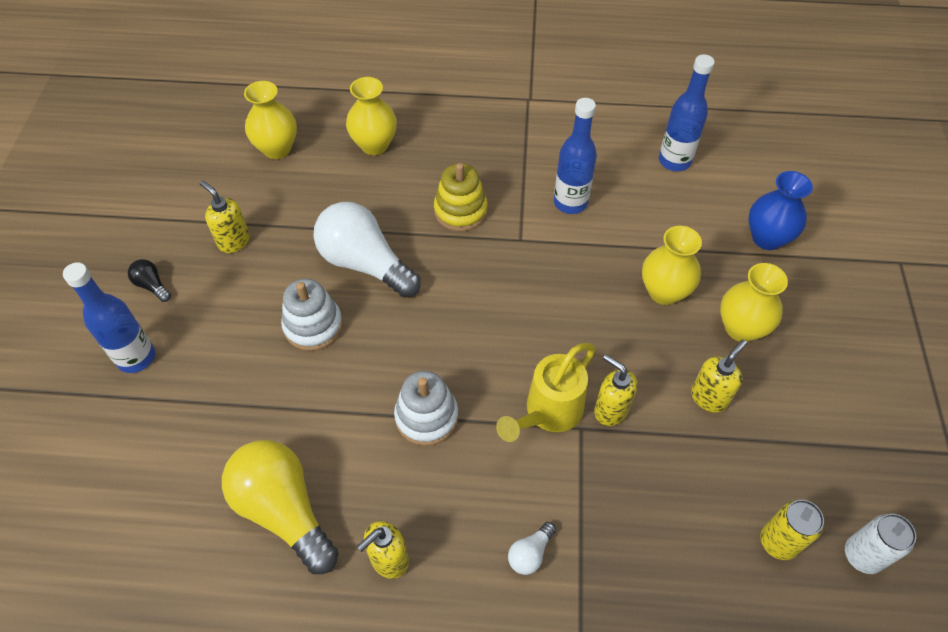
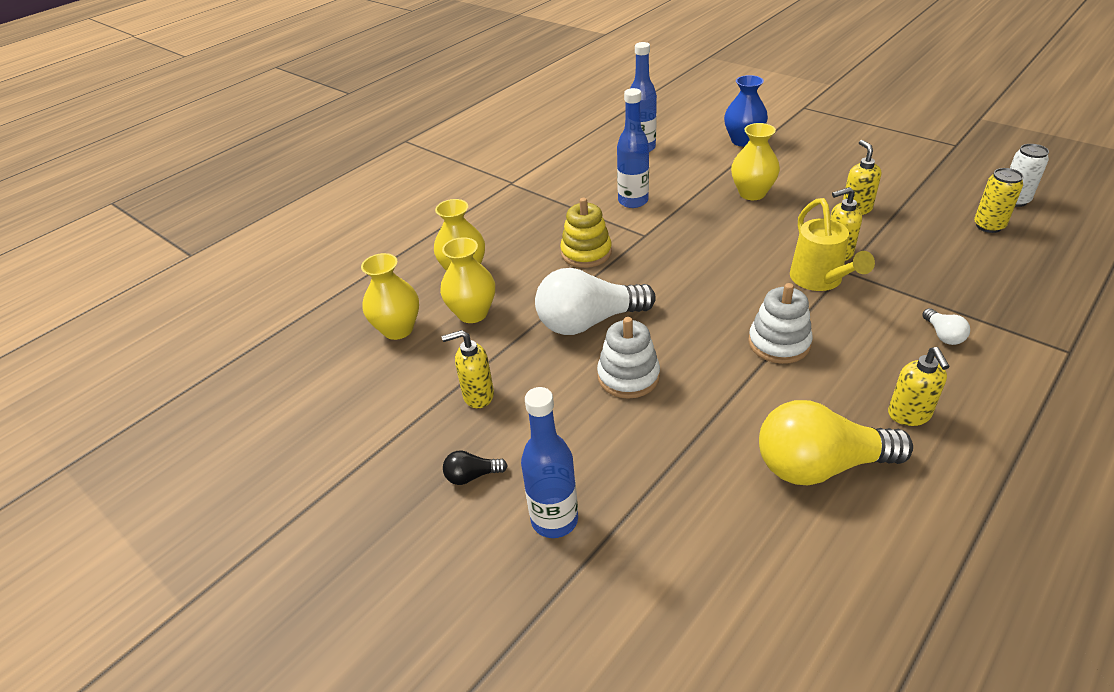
camera: 50 degrees left, 15 degrees down
yellow vase [720,263,788,342] -> yellow vase moved to [440,237,495,323]

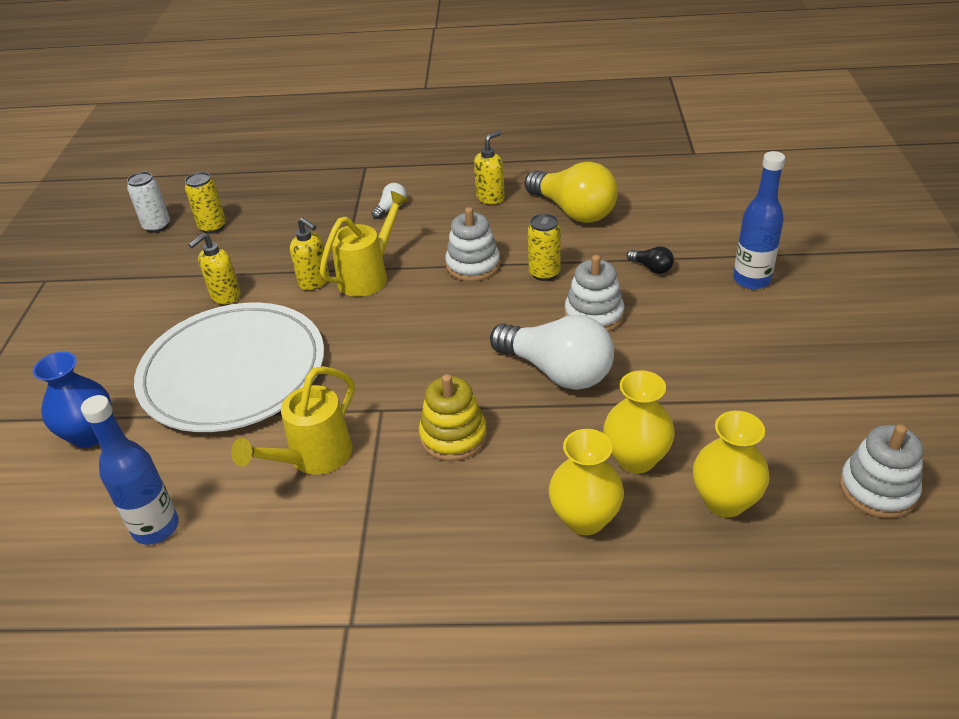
camera: 130 degrees left, 0 degrees up
yellow soap dispenser [442,330,494,408] -> none
black light bulb [443,450,508,485] -> black light bulb moved to [627,246,674,274]
blue bottle [617,88,649,208] -> yellow watering can [231,366,355,475]
yellow vase [731,123,780,200] -> white plate [134,303,324,432]
none -> yellow can [528,214,561,281]
none -> white stacking toy [840,424,923,518]

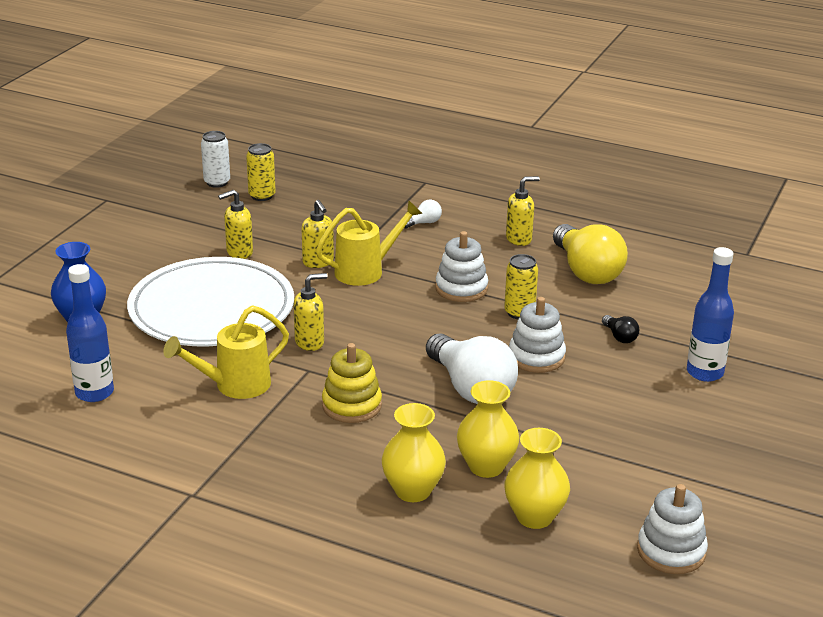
camera: 20 degrees right, 10 degrees down
none -> yellow soap dispenser [293,273,328,351]

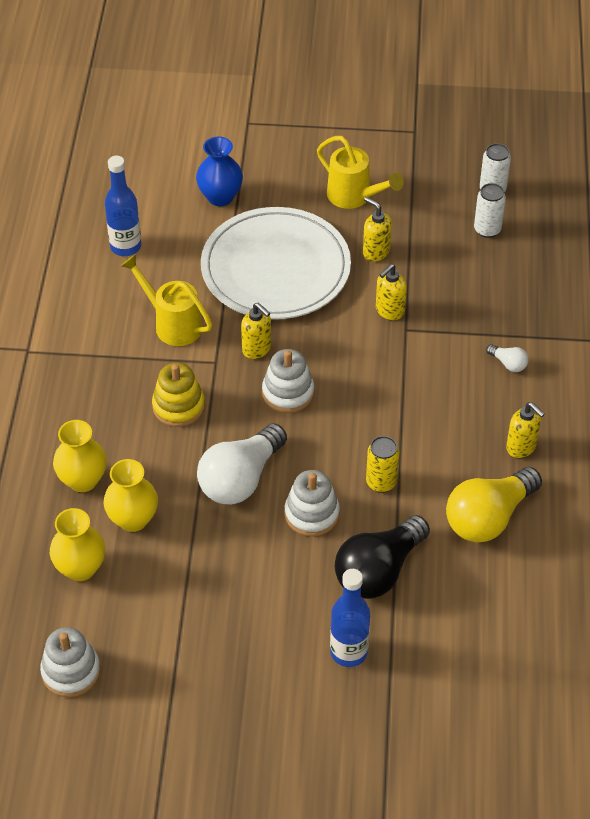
camera: 70 degrees right, 20 degrees up
yellow can [246,143,276,201] -> white can [474,183,506,238]
yellow watering can [316,200,423,286] -> yellow watering can moved to [317,136,404,209]
white stacking toy [436,231,488,302] -> white stacking toy moved to [262,349,314,413]
black light bulb [602,315,639,343] -> black light bulb [335,515,430,599], size x2.36

